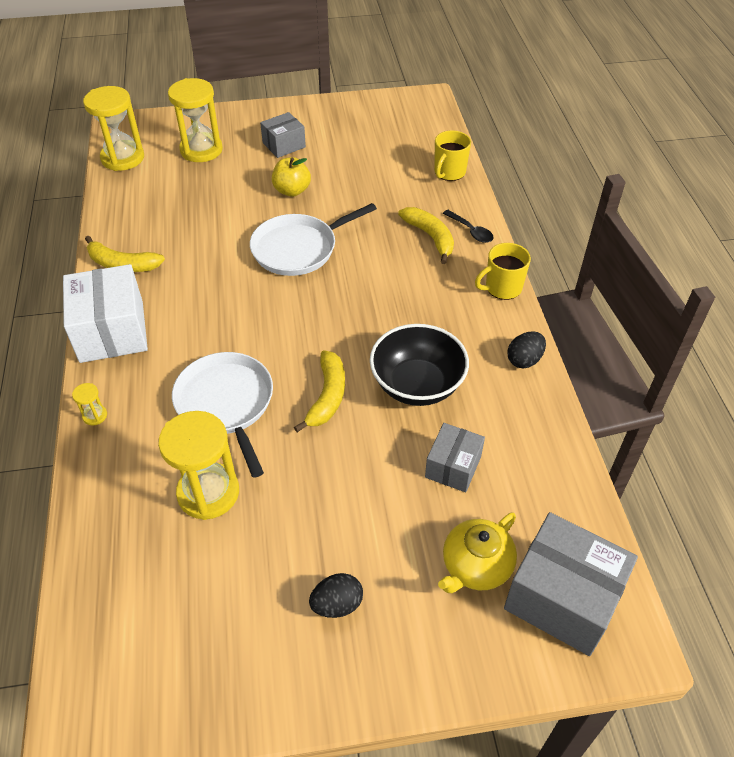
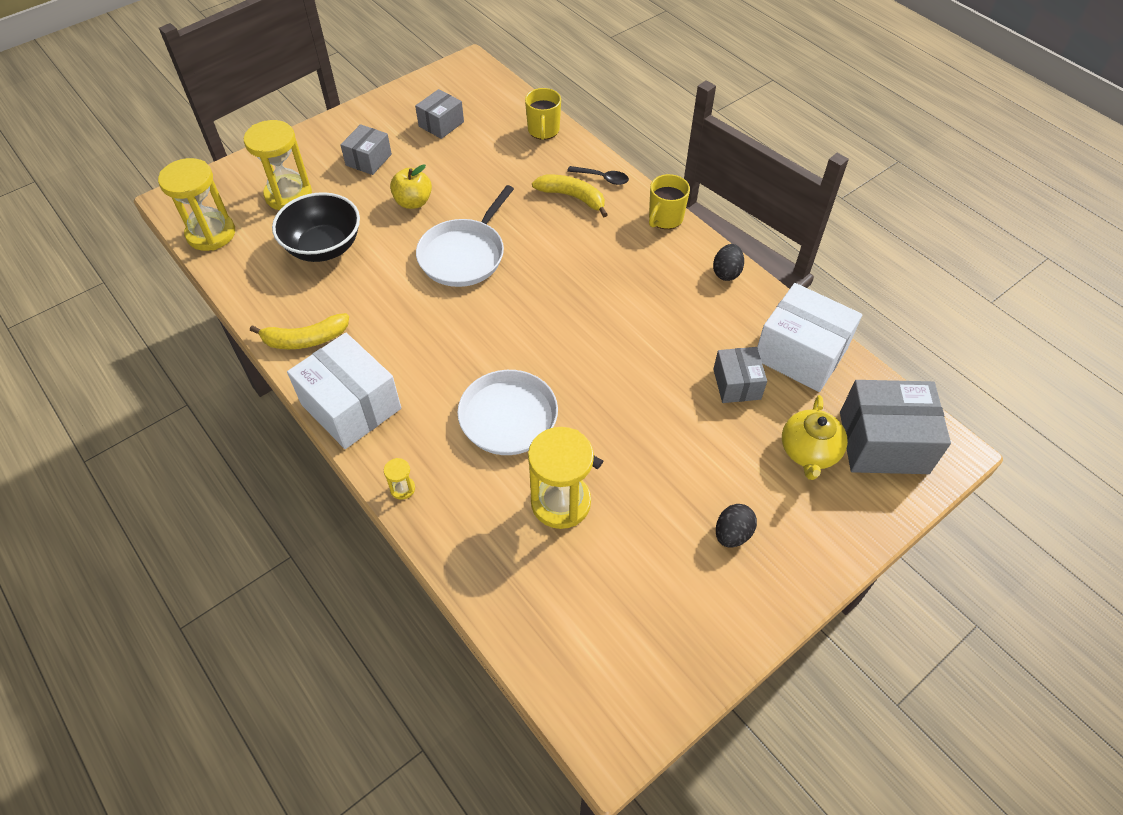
camera: 30 degrees left, 5 degrees up
yellow banana [294,350,345,432] -> none
black bowl [370,324,469,406] -> black bowl moved to [272,192,360,262]
none -> grey box [415,89,464,139]
none -> white box [757,283,862,392]

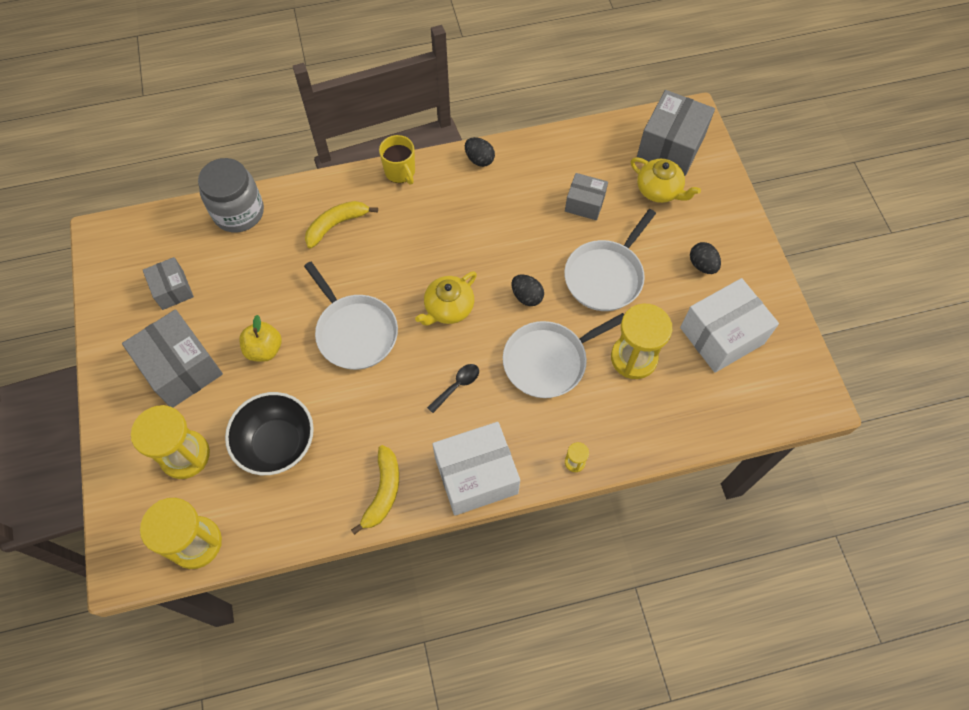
camera: 65 degrees left, 10 degrees up
grey box [340,124,392,175] -> grey box [122,309,223,408], size x1.73
yellow mug [525,88,561,140] -> grey jar [198,158,264,232]
black spoon [567,166,629,185] -> black spoon moved to [427,364,479,413]
white box [757,283,862,392] -> white box moved to [680,278,779,373]
none -> yellow teapot [415,271,477,326]
none -> black egg [511,275,544,306]
none -> white pan [564,209,656,311]

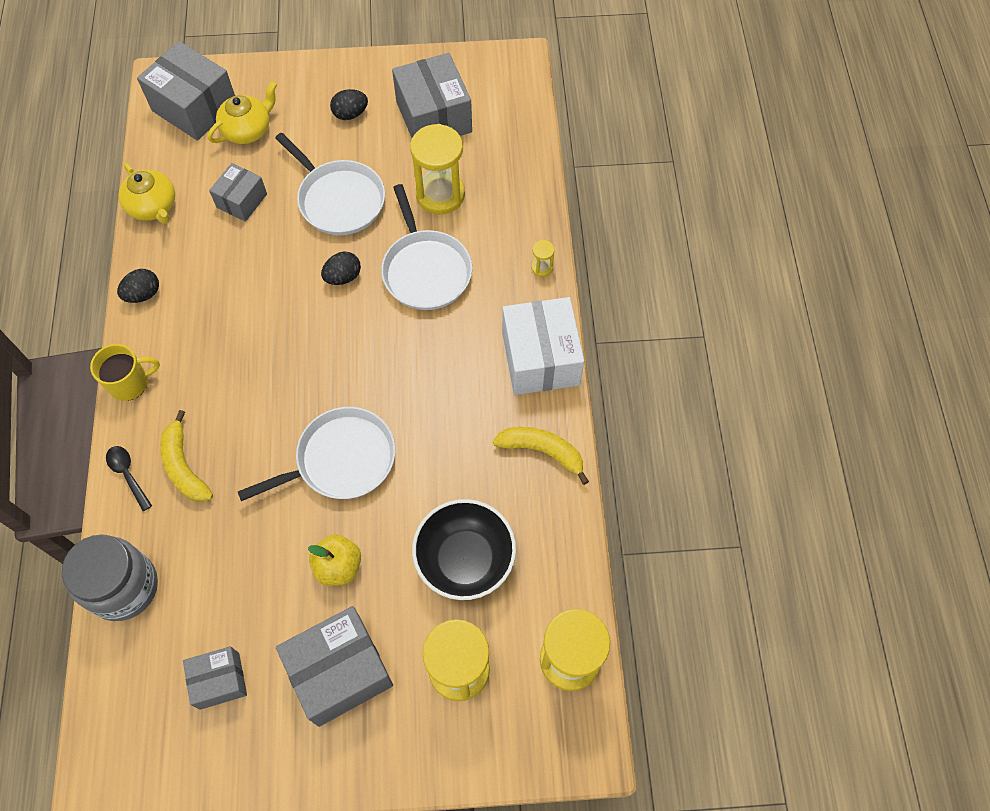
camera: 80 degrees left, 0 degrees up
yellow teapot [415,271,477,326] -> yellow teapot moved to [119,163,175,223]
black spoon [427,364,479,413] -> black spoon moved to [106,446,152,511]
white box [680,278,779,373] -> grey box [392,53,472,138]

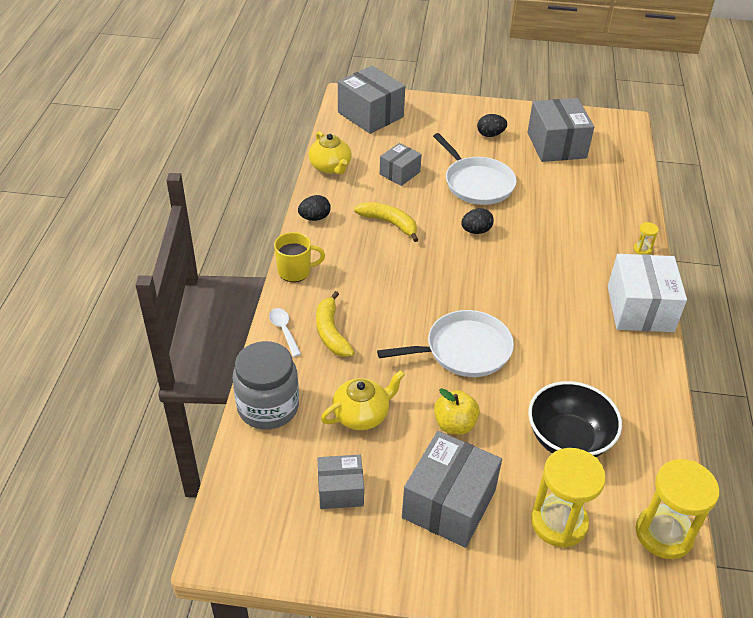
camera: 10 degrees right, 20 degrees down
black spoon [106,446,152,511] -> white spoon [269,308,301,357]
yellow teapot [208,81,277,144] -> yellow teapot moved to [321,370,405,430]
grey box [276,606,393,727] -> grey box turned 45 degrees counterclockwise [402,431,502,548]
white pan [381,184,472,310] -> none
yellow hourglass [410,124,465,214] -> none
yellow banana [493,427,589,485] -> yellow banana moved to [354,202,418,242]

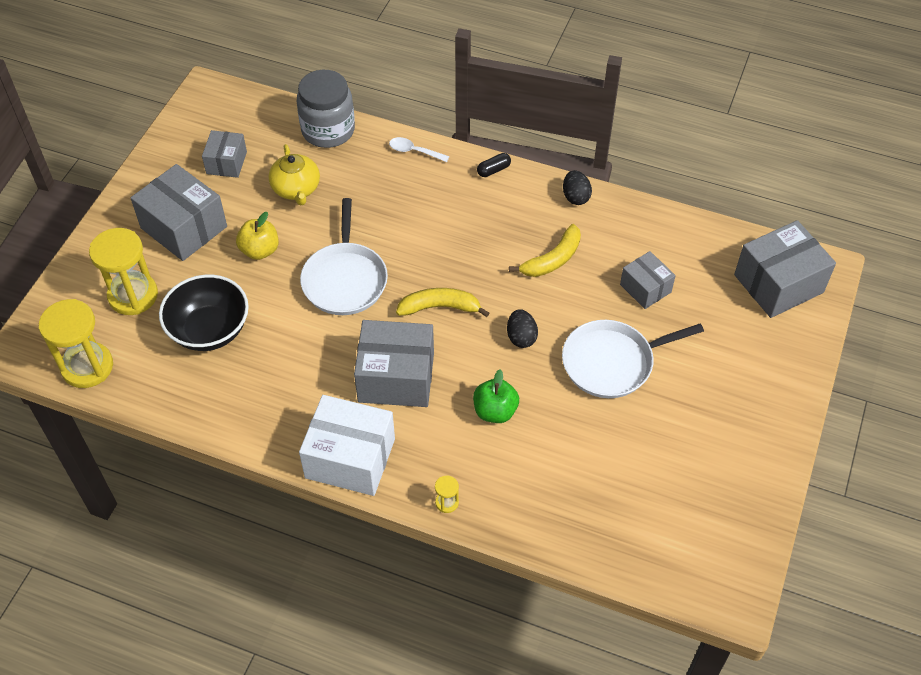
camera: 105 degrees right, 10 degrees up
white spoon [269,308,301,357] -> white spoon turned 150 degrees counterclockwise [389,137,450,162]
yellow mug [274,232,325,282] -> black capsule [477,153,511,177]
yellow teapot [308,131,352,175] -> none
yellow banana [316,291,355,357] -> yellow banana moved to [396,288,489,317]
black egg [477,114,507,137] -> none
grey box [527,98,594,162] -> grey box moved to [354,320,434,407]
none -> green apple [473,370,519,423]

